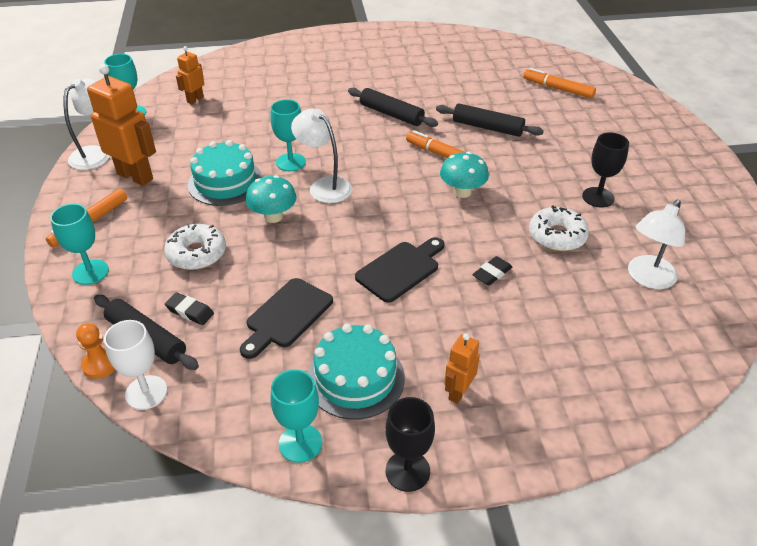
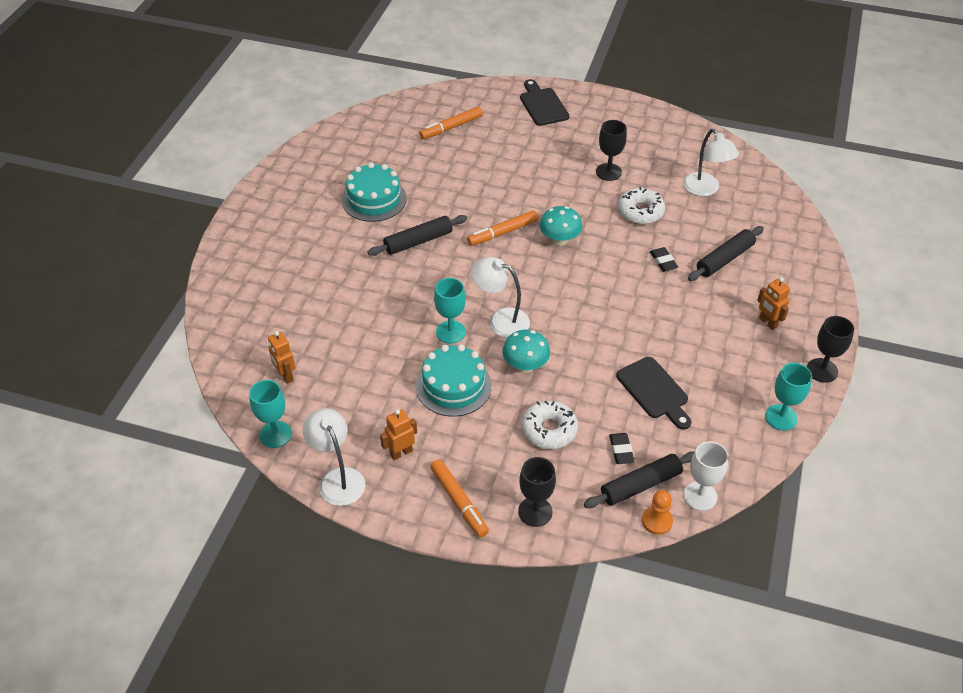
camera: 65 degrees left, 5 degrees up
turquoise goblet [50,204,109,285] -> black goblet [518,457,556,527]
orange robot [87,64,156,186] -> orange robot [380,409,417,460], size x0.53
black eraser [165,292,214,325] -> black eraser turned 60 degrees counterclockwise [609,433,635,464]
white lamp [291,109,352,203] -> white lamp turned 45 degrees clockwise [471,257,530,338]
turquoise cake [307,324,405,420] -> turquoise cake moved to [342,162,407,222]
black cutting board [355,237,445,303] -> black cutting board moved to [520,79,569,126]
black rolling pin [436,104,544,137] -> black rolling pin moved to [688,226,764,281]

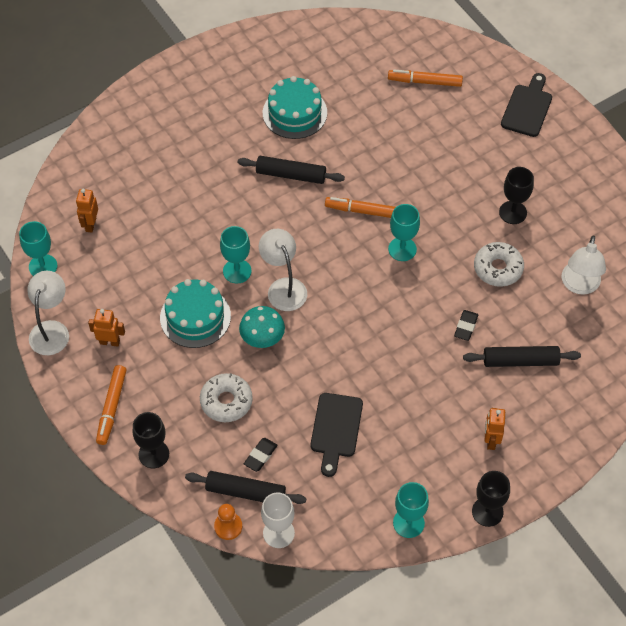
camera: 40 degrees right, 10 degrees up
turquoise mushroom [540,206,582,246] -> turquoise goblet [388,204,420,261]

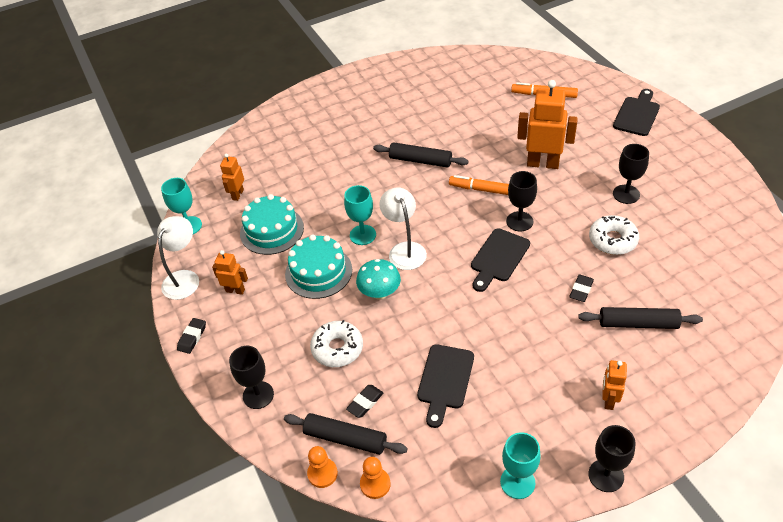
camera: 10 degrees right, 10 degrees down
orange marker [96,365,126,445] -> none
white goblet [261,492,295,548] -> orange pawn [360,457,391,499]
turquoise cake [263,76,327,139] -> turquoise cake moved to [240,194,304,255]
turquoise goblet [388,204,420,261] -> black goblet [506,171,537,232]
white lamp [562,236,606,295] -> none
none -> black eraser [177,318,206,354]
none -> black cutting board [471,228,530,292]
none -> orange robot [517,80,578,169]

